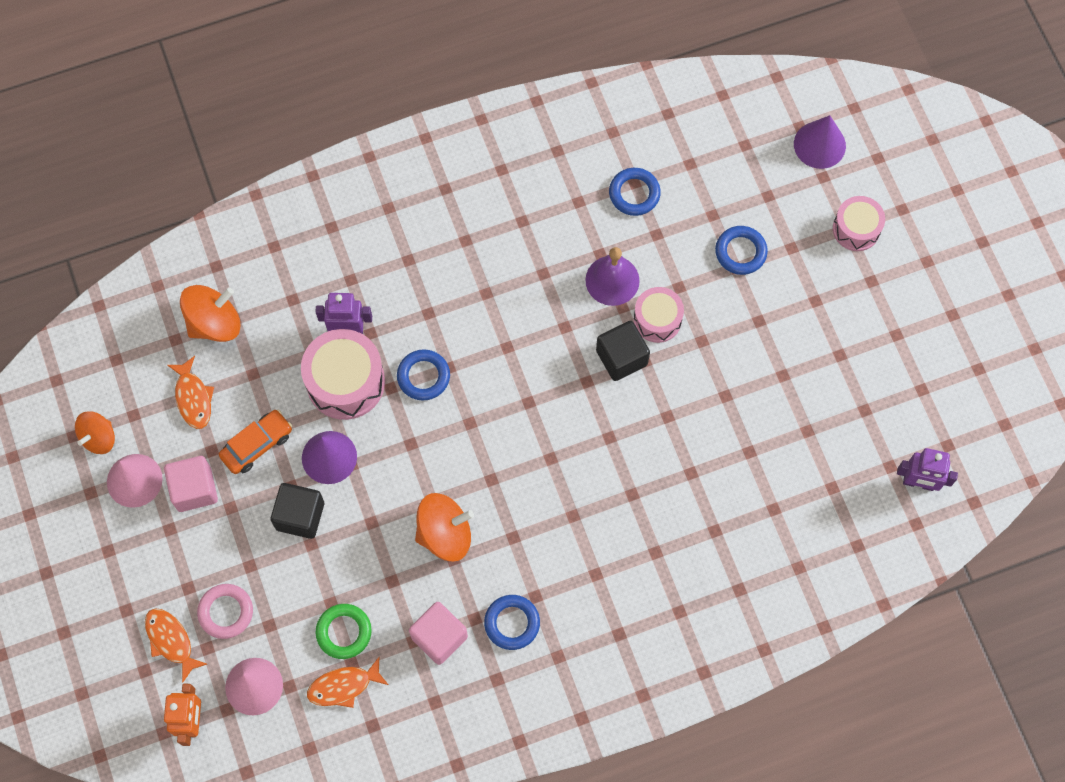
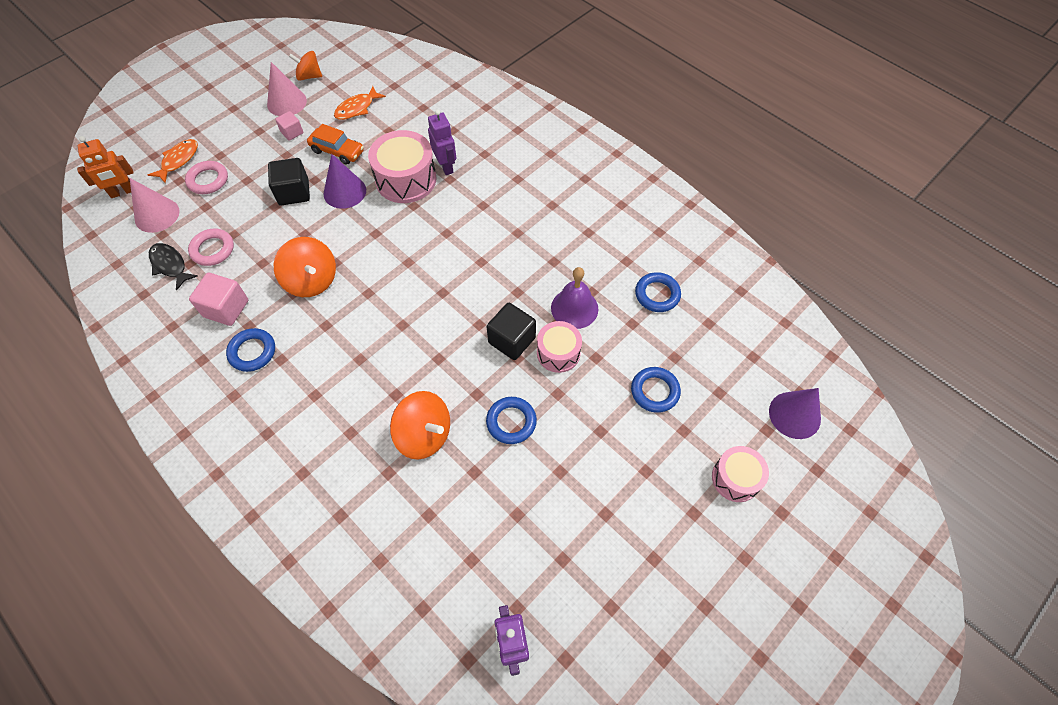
camera: 65 degrees right, 10 degrees down
pink cube [164,456,218,512] -> pink cube [275,111,303,141], size x0.60
orange spinning top [180,285,241,342] -> orange spinning top moved to [390,391,450,460]
orange fish [307,657,388,708] -> black fish [149,243,198,290]
green ring [315,604,372,659] -> pink ring [188,229,234,266]
blue ring [397,349,450,401] -> blue ring moved to [486,397,537,444]

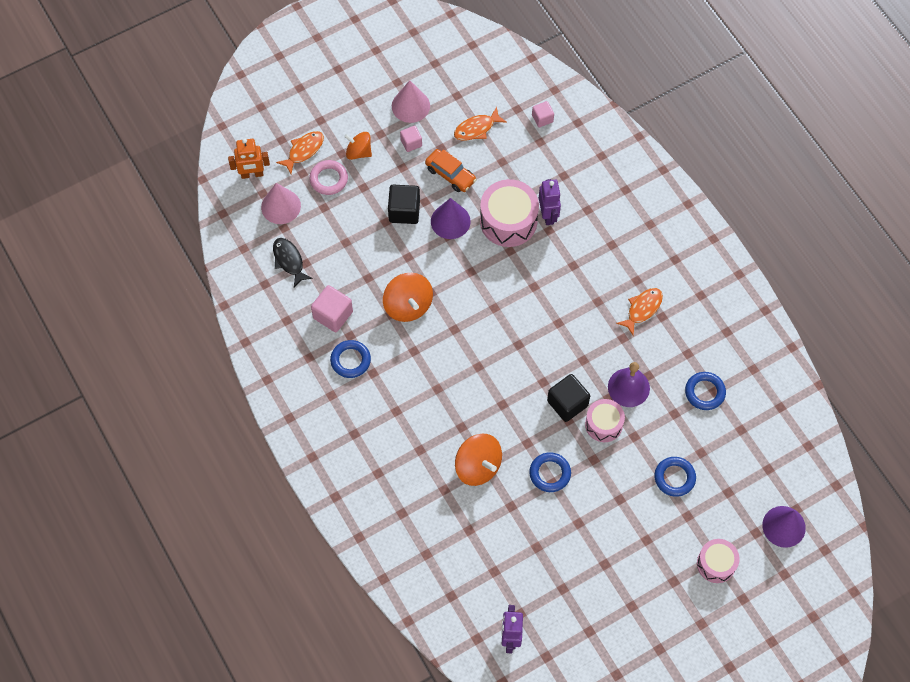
camera: 15 degrees right, 5 degrees up
pink ring [188,229,234,266] -> none
orange spinning top [289,51,322,81] -> orange spinning top moved to [344,132,372,160]
none -> pink cube [532,101,554,127]
none -> orange fish [616,288,663,336]

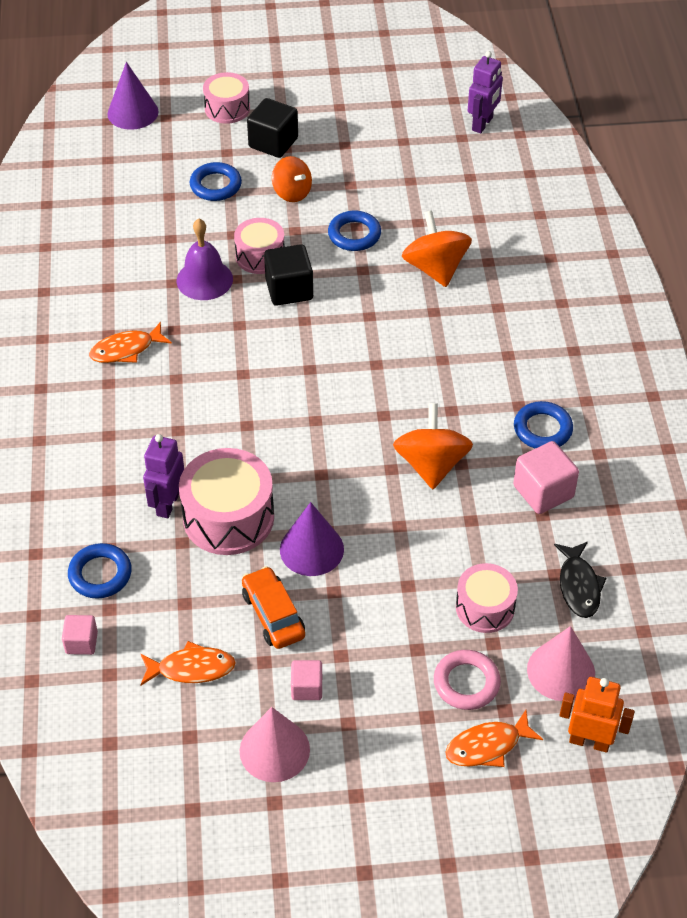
camera: 155 degrees left, 15 degrees down
orange spinning top [344,132,372,160] -> orange spinning top moved to [272,156,312,202]
black cube [388,185,420,224] -> black cube moved to [247,98,298,158]
blue ring [685,372,726,410] -> blue ring moved to [68,543,132,599]
none -> pink drum [456,563,518,633]

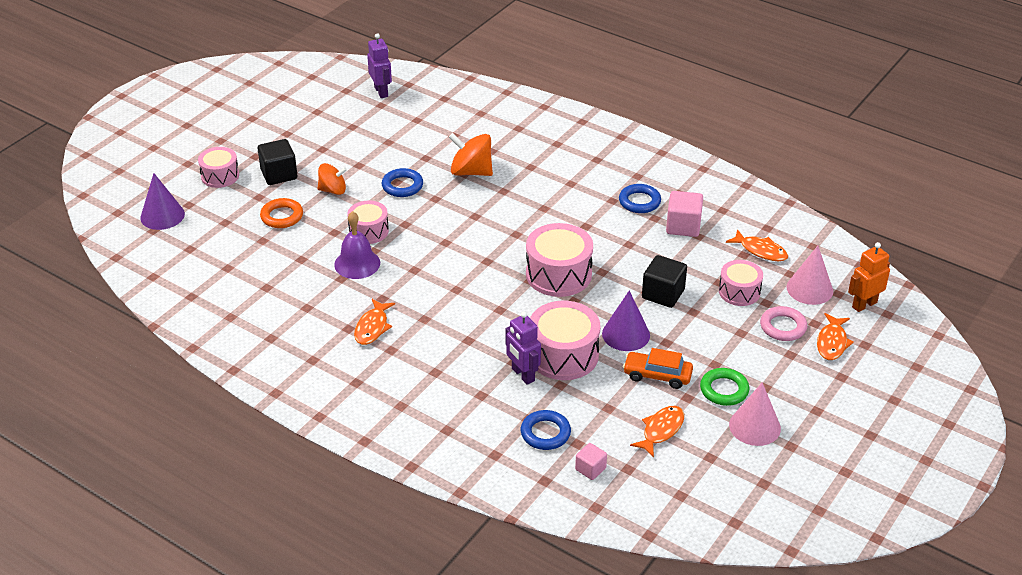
camera: 50 degrees left, 10 degrees down
blue ring [190,162,242,201] -> orange ring [260,198,303,228]
black cube [264,244,313,306] -> black cube moved to [642,255,687,308]
pink cube [291,660,322,700] -> green ring [700,368,749,406]
orange spinning top [393,404,473,489] -> none
black fish [554,542,607,618] -> orange fish [726,229,788,261]
none -> pink drum [526,223,593,297]

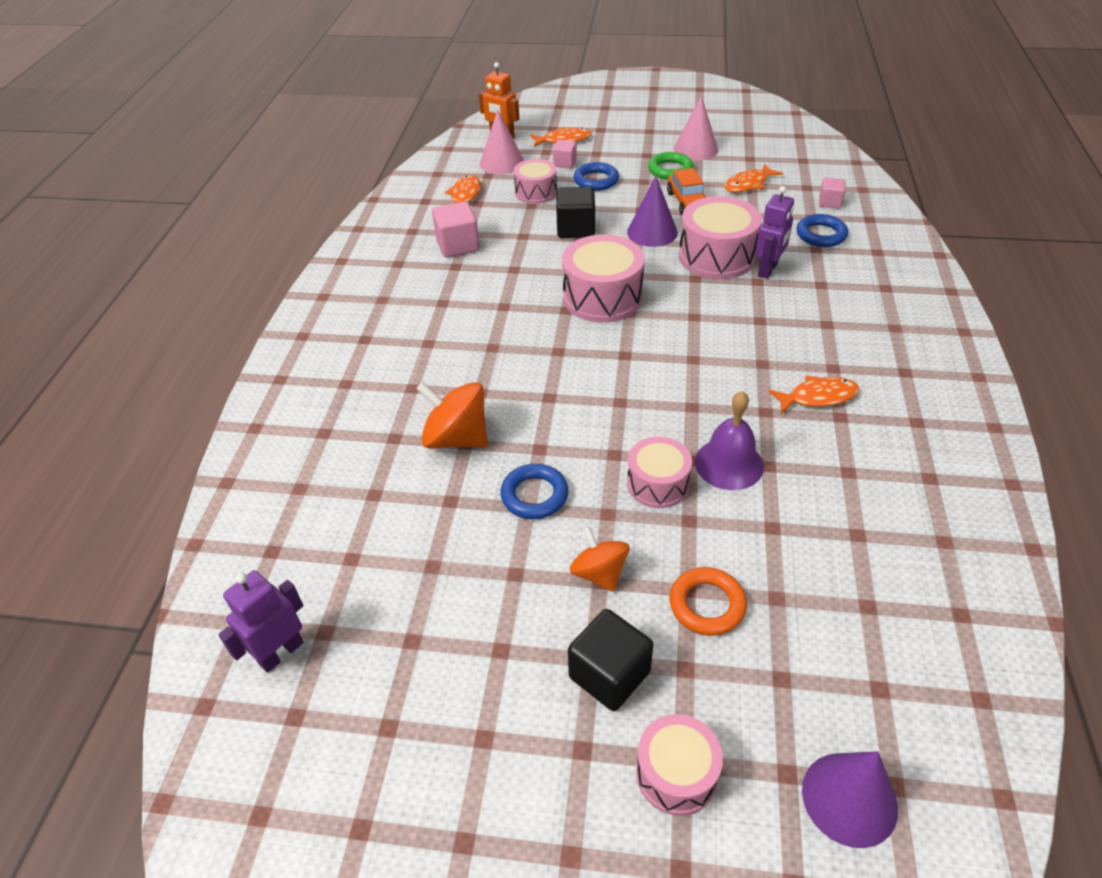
camera: 115 degrees left, 5 degrees up
orange spinning top [449,133,493,176] -> orange spinning top turned 120 degrees clockwise [416,382,488,449]
blue ring [619,184,661,213] -> blue ring moved to [574,162,619,191]
orange fish [630,406,684,458] -> orange fish turned 45 degrees counterclockwise [724,164,783,192]
pink ring [760,306,807,341] -> pink cube [553,140,577,168]

